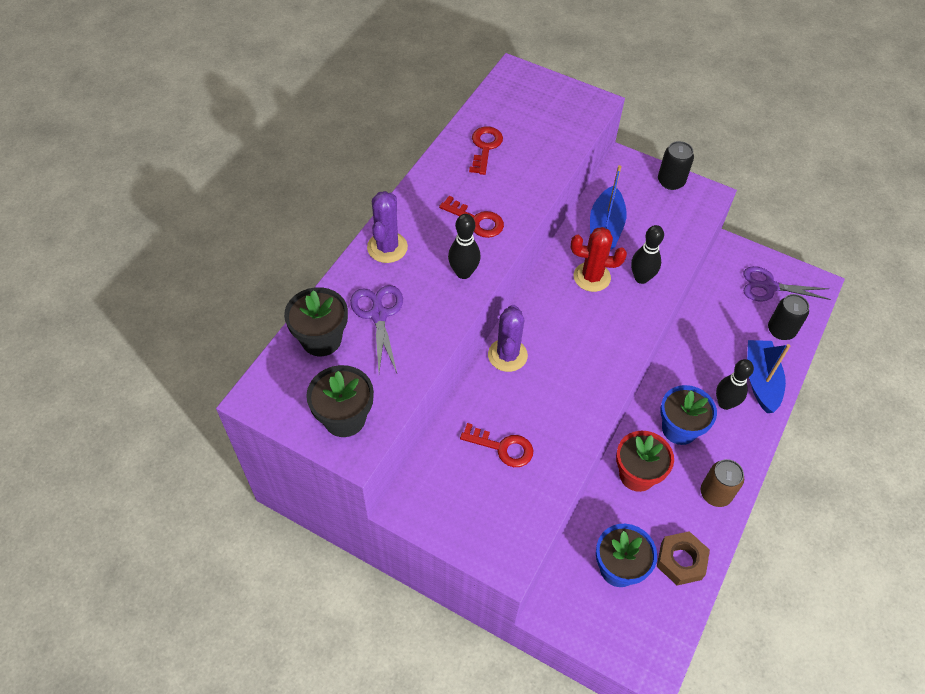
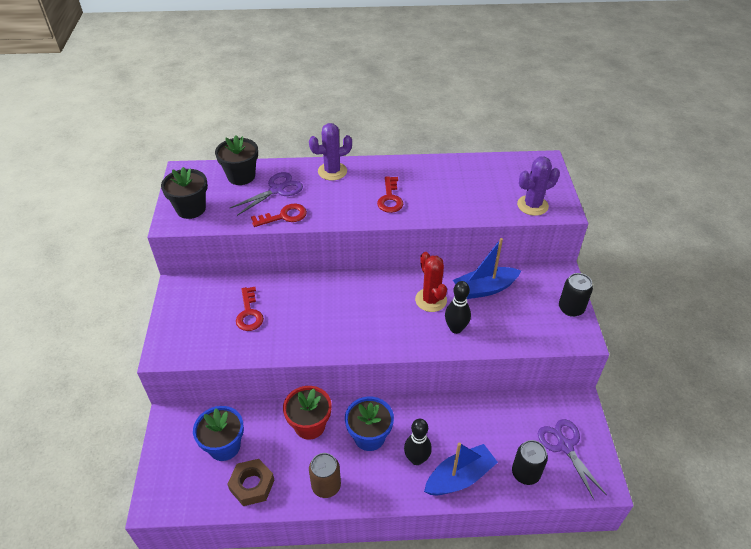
camera: 60 degrees right, 10 degrees down
black bowling pin [448,214,481,279] -> none
red key [469,126,503,175] -> red key moved to [251,204,307,227]
purple cactus [488,305,528,372] -> purple cactus moved to [517,156,560,216]

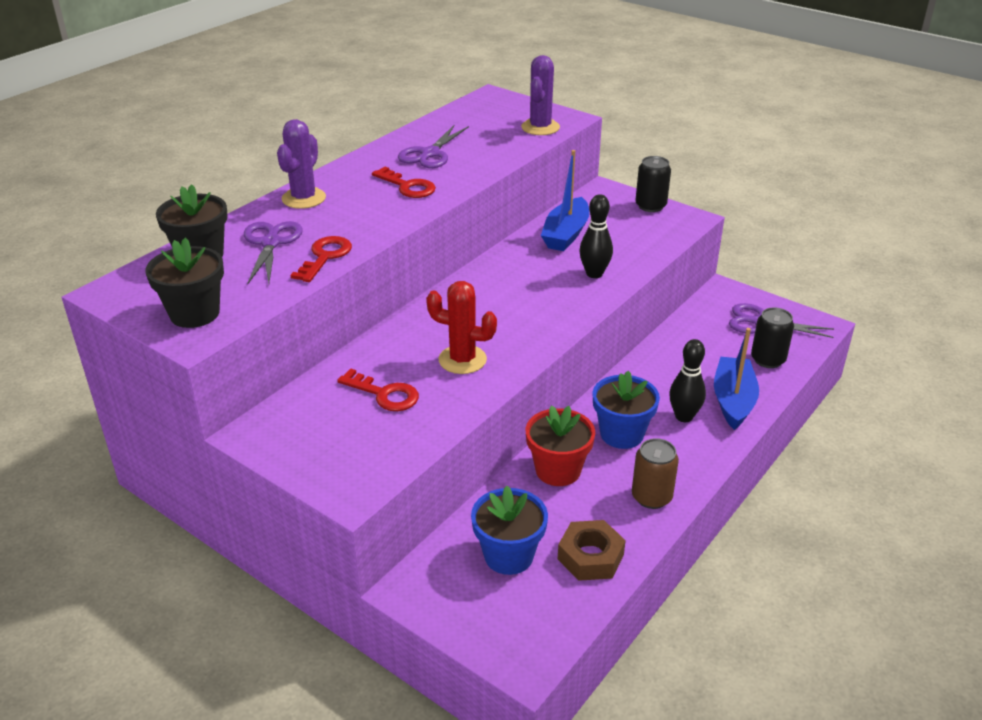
camera: 50 degrees left, 10 degrees down
red cactus [415,252,447,312] -> red cactus moved to [426,281,497,374]
none -> purple scissors [398,124,469,168]

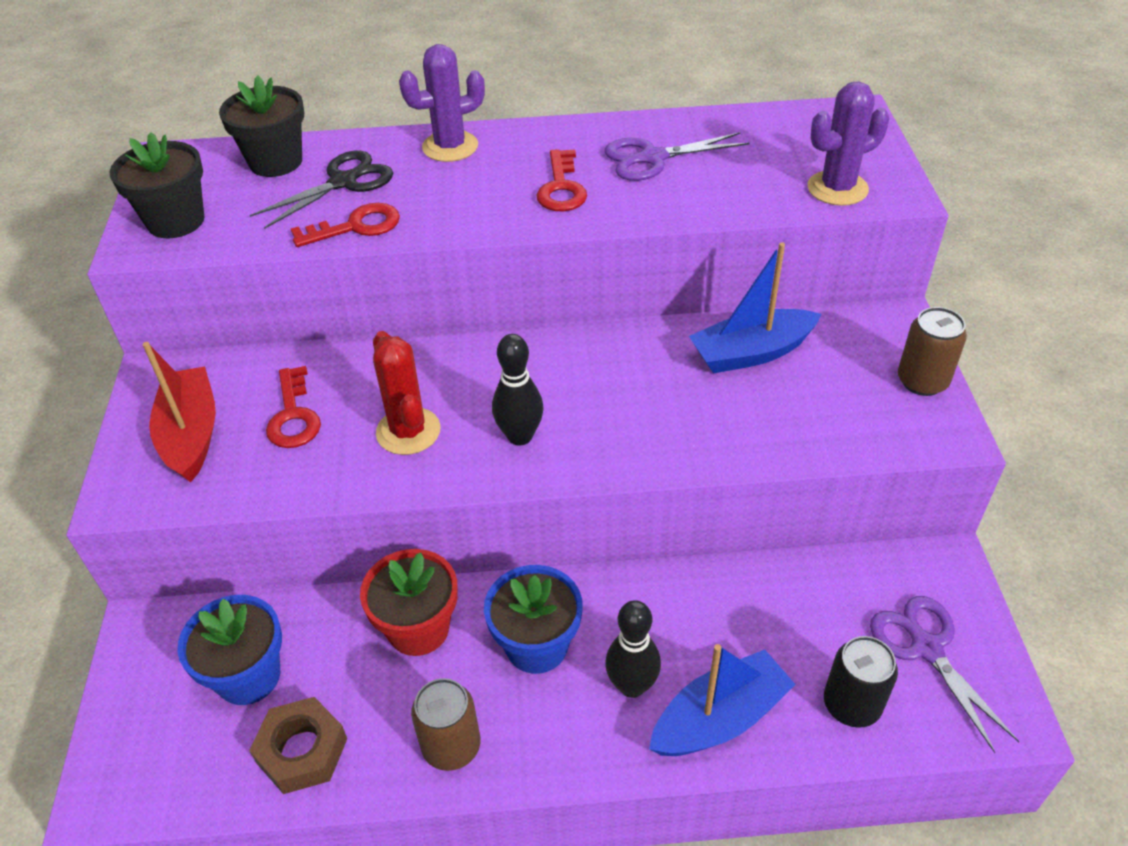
camera: 50 degrees right, 10 degrees up
purple scissors [244,221,303,284] -> black scissors [250,150,393,229]
black bowling pin [579,194,613,278] -> black bowling pin moved to [492,334,544,446]
black can [635,156,671,212] -> brown can [898,307,967,396]
none -> red boat [142,342,216,483]

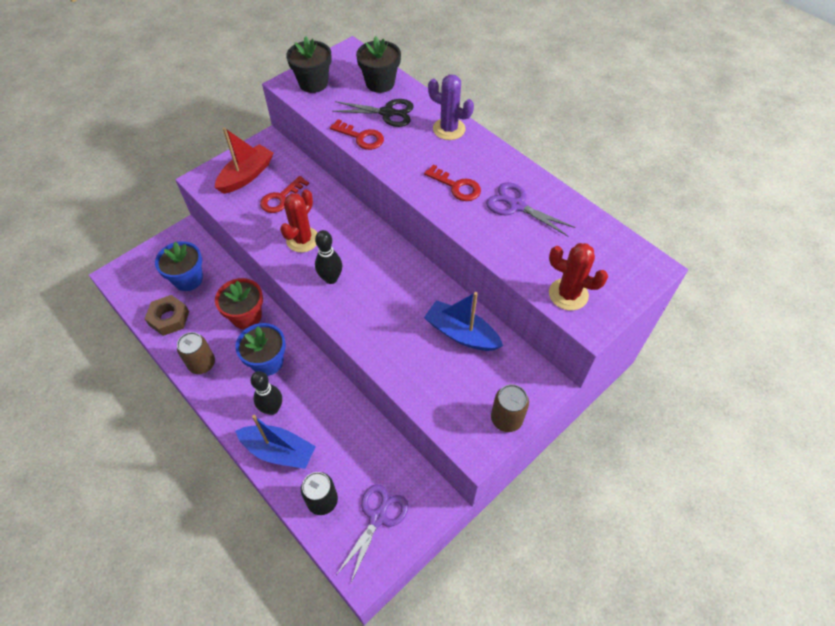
camera: 50 degrees right, 10 degrees up
red key [537,149,587,211] -> red key turned 105 degrees counterclockwise [424,164,481,201]
purple cactus [807,82,889,206] -> red cactus [549,243,608,311]

